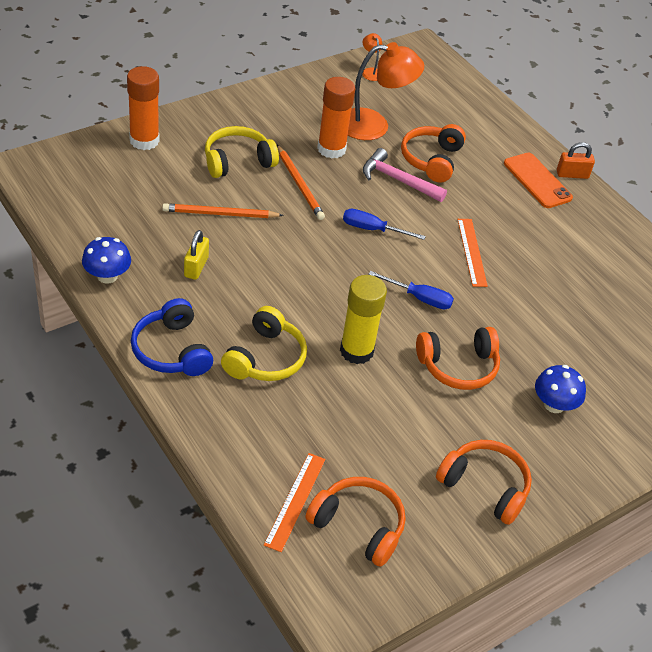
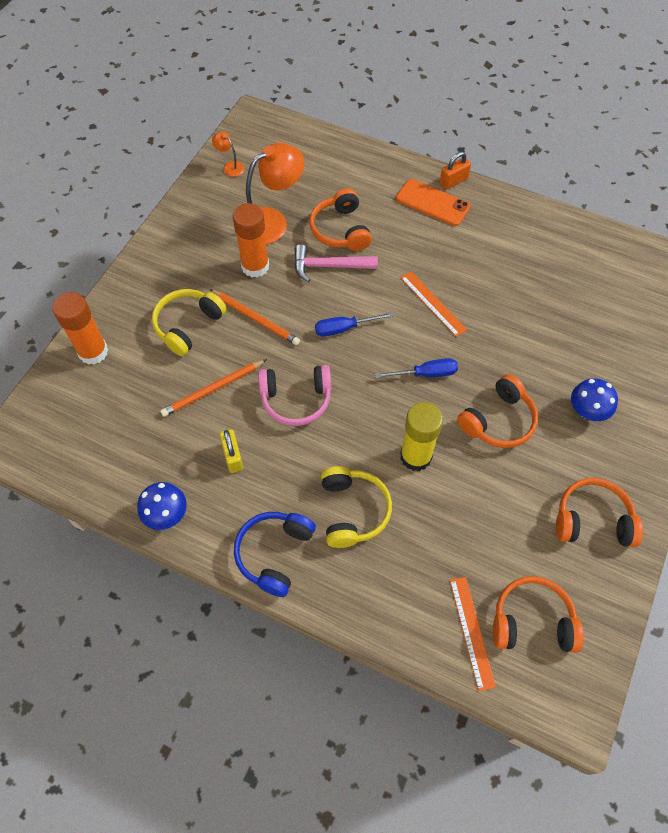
camera: 25 degrees left, 15 degrees up
blue headphones [131,298,213,376] -> blue headphones turned 75 degrees clockwise [234,512,316,597]
none -> pink headphones [258,365,331,426]

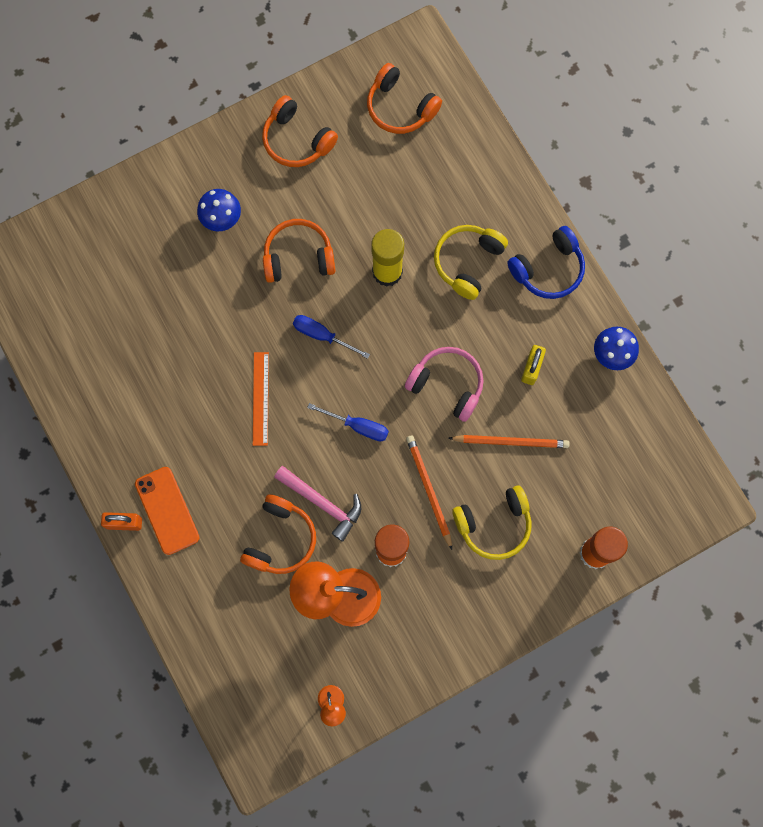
camera: 145 degrees left, 15 degrees up
orange ruler [450,577,496,691] -> none

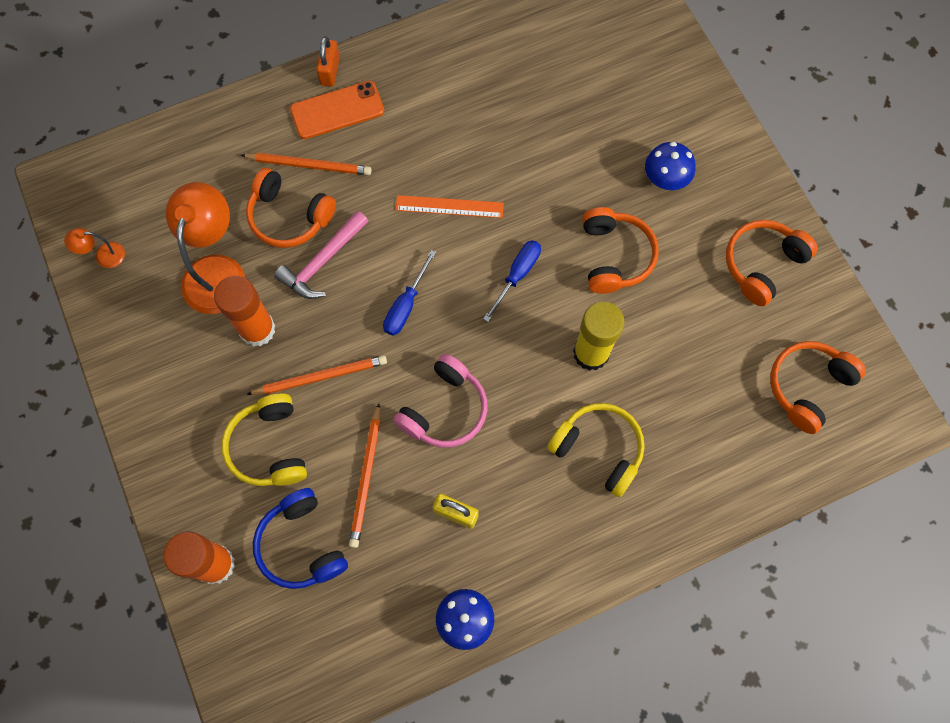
camera: 95 degrees right, 5 degrees down
blue headphones [507,226,585,299] -> blue headphones moved to [253,488,348,589]
none -> orange pencil [241,153,372,175]

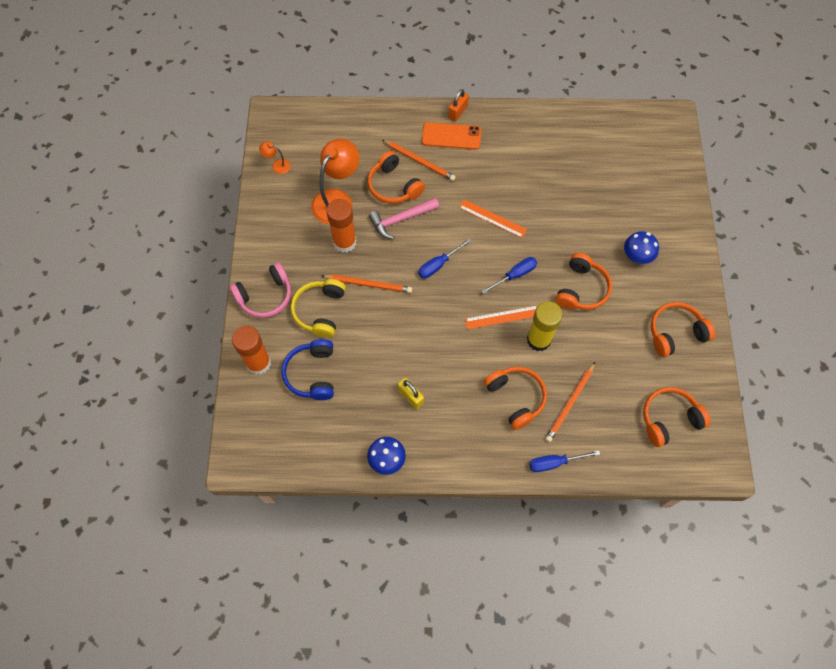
camera: 25 degrees right, 5 degrees down
orange pencil [349,403,381,548] -> orange pencil moved to [545,362,595,442]
pink headphones [393,354,488,448] -> pink headphones moved to [229,262,291,318]
yellow headphones [547,403,645,497] -> orange headphones [484,366,547,430]
none -> orange ruler [465,305,538,329]
none -> blue screwdriver [529,450,600,472]

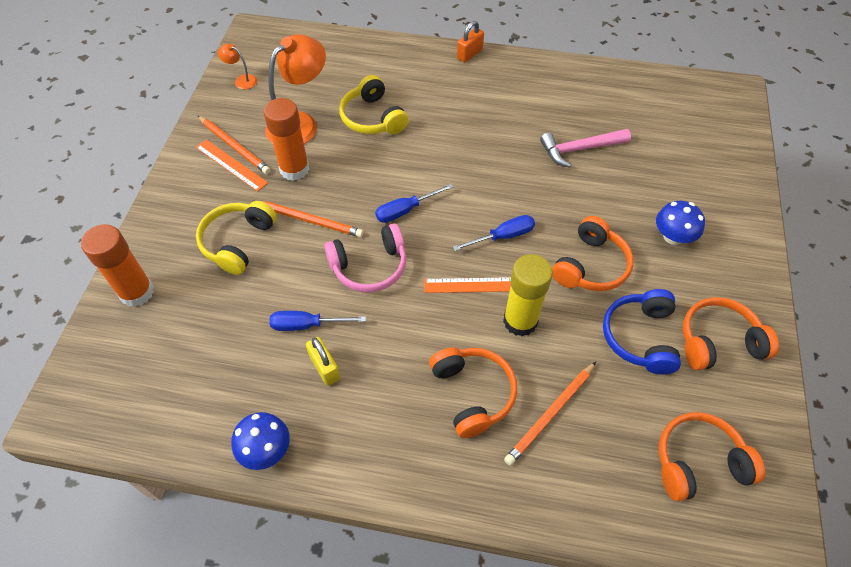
camera: 10 degrees right, 10 degrees down
pink headphones [229,262,291,318] -> pink headphones moved to [324,224,406,292]
blue headphones [282,339,334,400] -> blue headphones moved to [603,289,681,374]
orange headphones [368,151,425,204] -> yellow headphones [339,75,409,134]
pink hammer [369,198,439,239] -> pink hammer moved to [540,129,631,168]
orange pencil [383,140,456,181] -> orange pencil moved to [197,115,271,174]
orange phone [422,122,481,150] -> none
orange ruler [459,199,527,238] -> orange ruler moved to [196,139,268,192]
blue screwdriver [529,450,600,472] -> blue screwdriver moved to [269,311,366,331]

